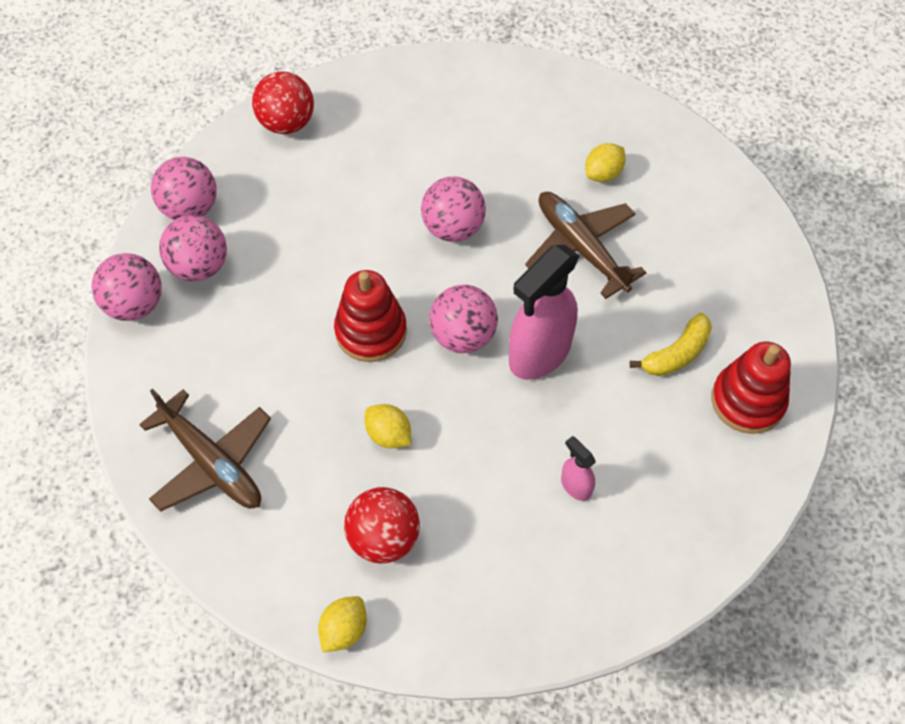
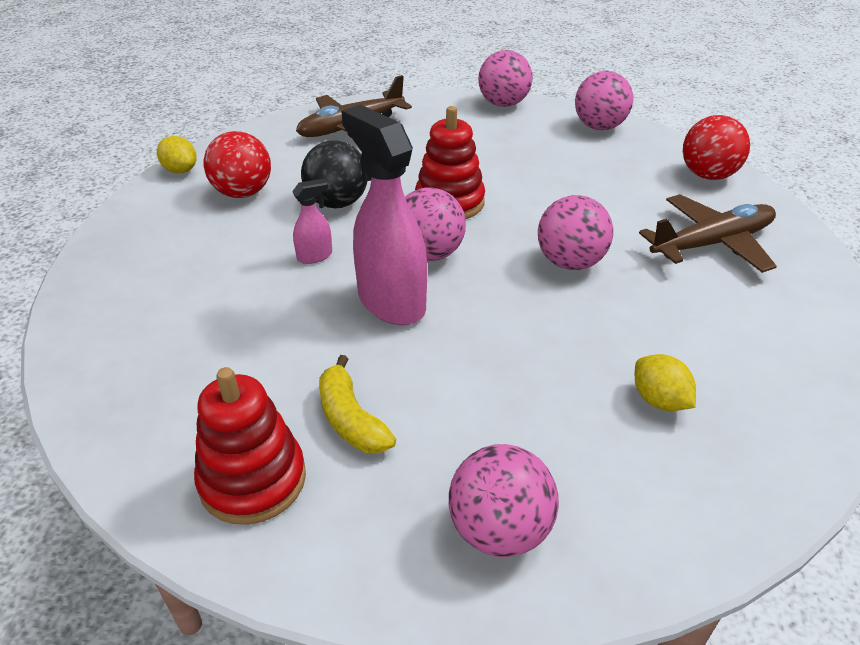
camera: 100 degrees right, 20 degrees down
pink ball [159,215,227,282] -> pink ball moved to [449,444,559,557]
yellow lemon [365,404,411,448] -> black ball [301,140,367,208]
brown plane [525,192,647,299] -> brown plane moved to [639,194,777,273]
pink spray bottle [561,436,596,501] -> pink spray bottle moved to [292,179,332,264]

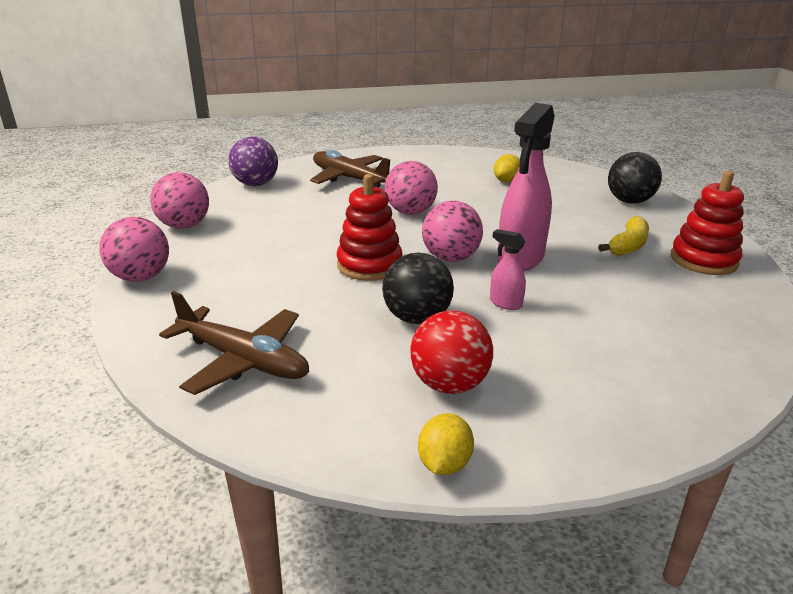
camera: 115 degrees left, 10 degrees down
pink ball [449,444,559,557] -> black ball [608,152,662,204]
red ball [683,115,750,180] -> purple ball [228,137,278,186]

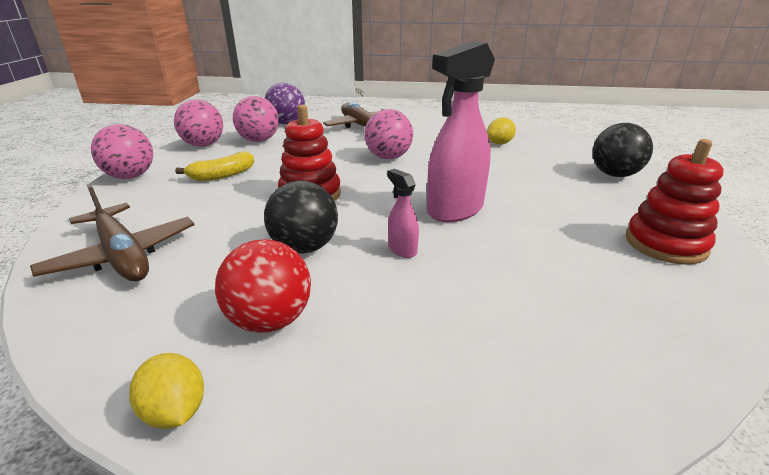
camera: 20 degrees right, 0 degrees up
yellow lemon [418,413,474,475] -> yellow lemon turned 75 degrees counterclockwise [129,353,204,429]
pink ball [422,201,483,262] -> pink ball moved to [233,96,279,142]
yellow banana [598,216,649,256] -> yellow banana moved to [175,152,254,181]

